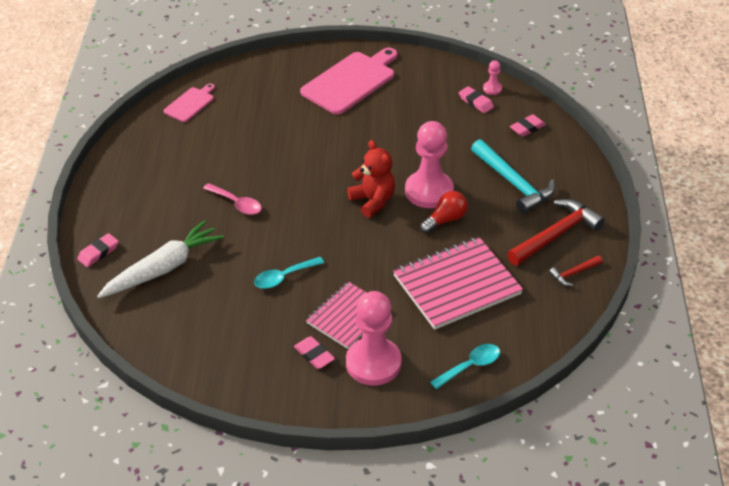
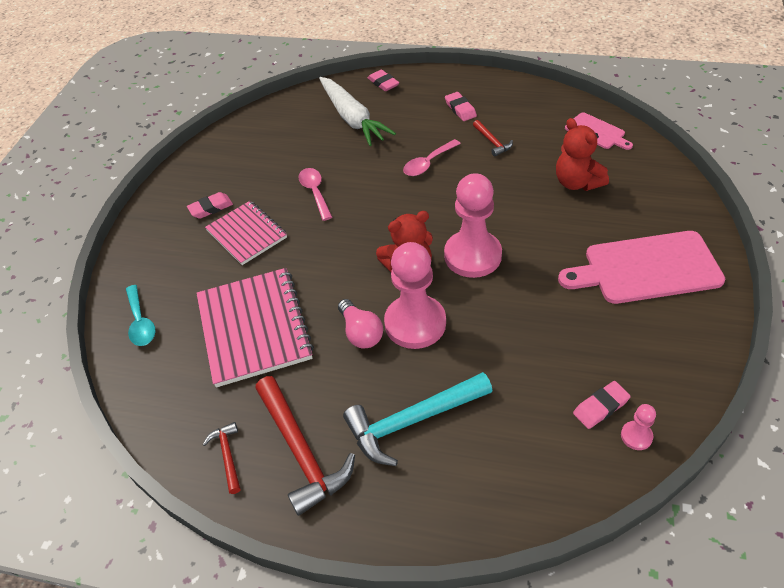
camera: 105 degrees right, 5 degrees up
turquoise spoon [254,257,324,289] -> pink spoon [299,168,332,221]
pink cutting board [300,48,397,115] -> pink cutting board turned 120 degrees clockwise [558,231,725,304]
pink pawn [346,291,402,386] -> pink pawn moved to [444,173,502,278]
red light bulb [420,191,468,234] -> pink light bulb [338,299,383,348]
pink eraser [510,114,546,137] -> pink eraser moved to [445,92,477,121]
none -> red hammer [473,120,513,157]
none -> red teddy bear [556,118,609,191]

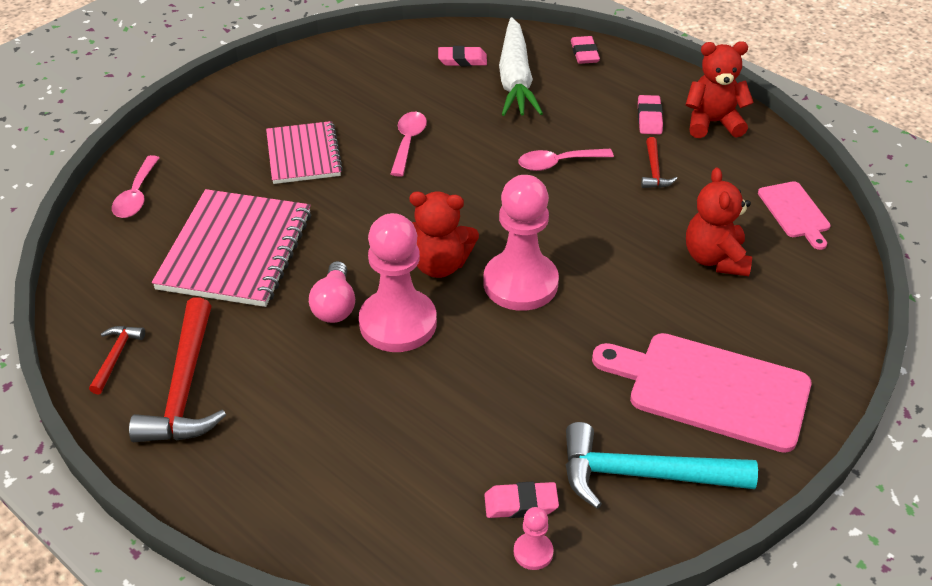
camera: 25 degrees right, 5 degrees down
turquoise spoon [126,285,156,346] -> pink spoon [112,155,159,218]
pink eraser [187,192,233,219] -> pink eraser moved to [438,46,487,66]
turquoise hammer [343,372,492,466] -> turquoise hammer moved to [566,422,758,509]
none -> red teddy bear [685,41,754,138]

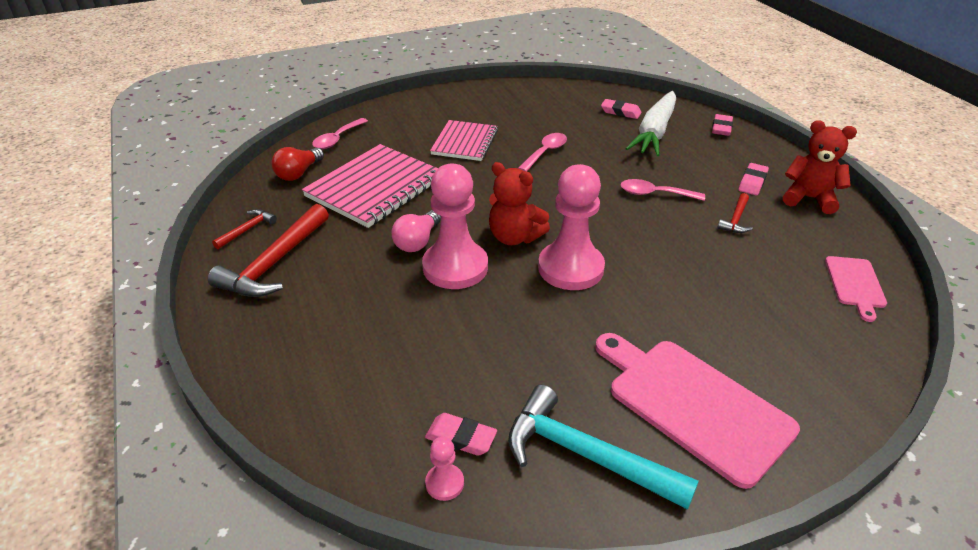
camera: 25 degrees right, 5 degrees down
red teddy bear [686,168,752,276] -> none
none -> red light bulb [271,147,324,181]

